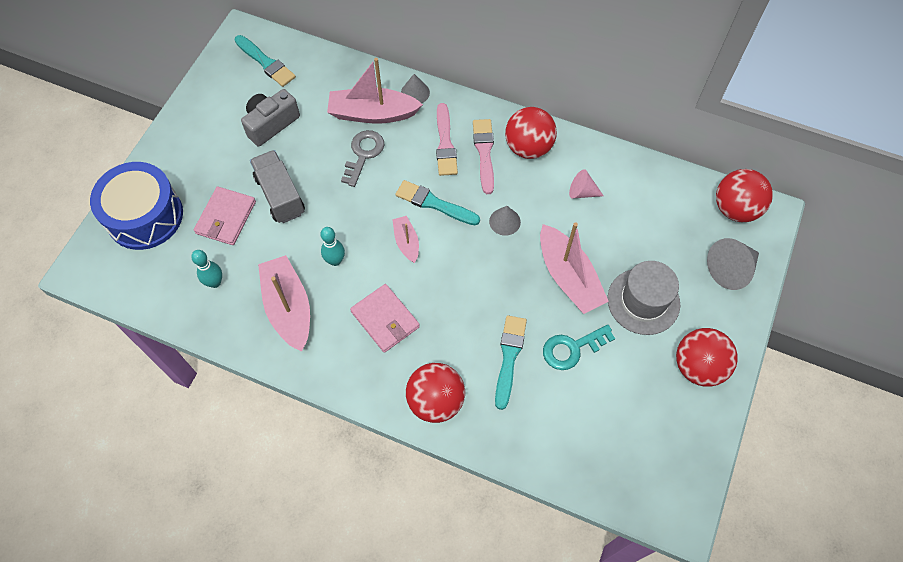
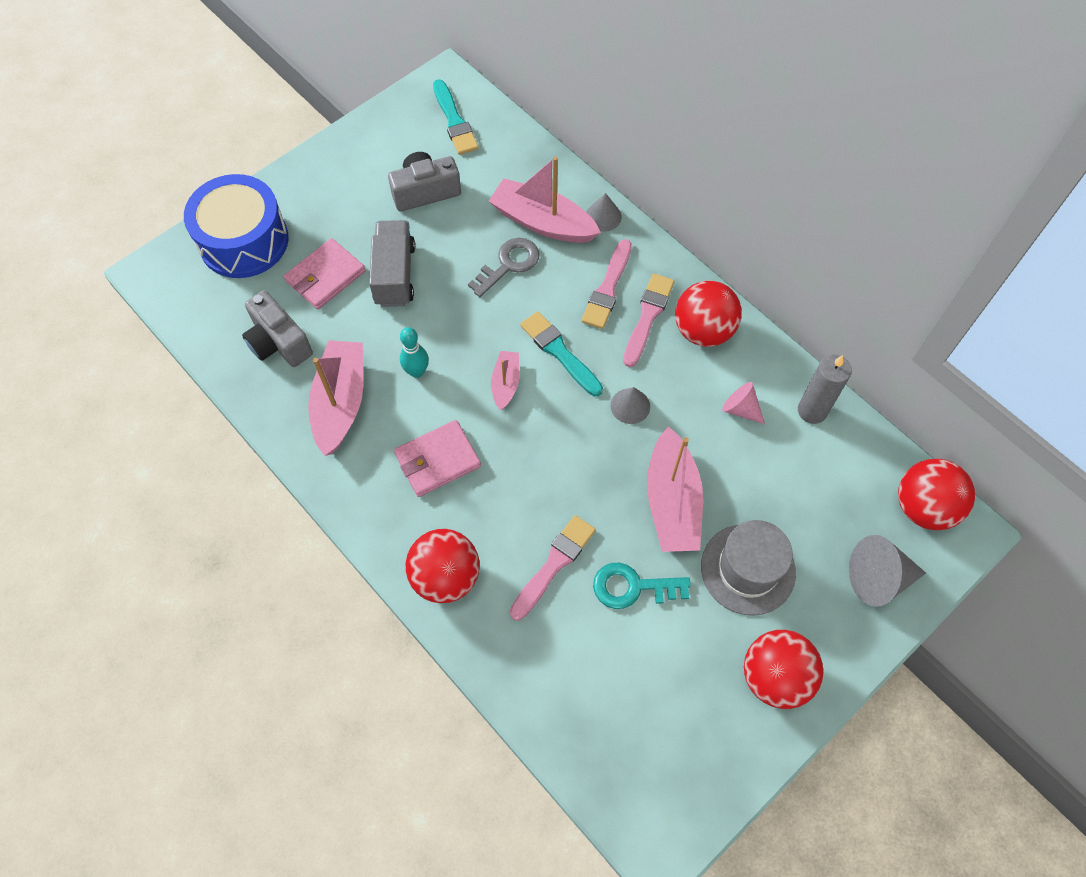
camera: 25 degrees right, 0 degrees up
turquoise bowling pin [191,250,222,288] -> grey camera [242,290,313,367]
pink wallet [350,284,420,353] -> pink wallet turned 75 degrees clockwise [394,420,481,497]
turquoise brush [495,315,527,410] -> pink brush [509,515,596,621]
none -> grey candle [798,354,852,424]

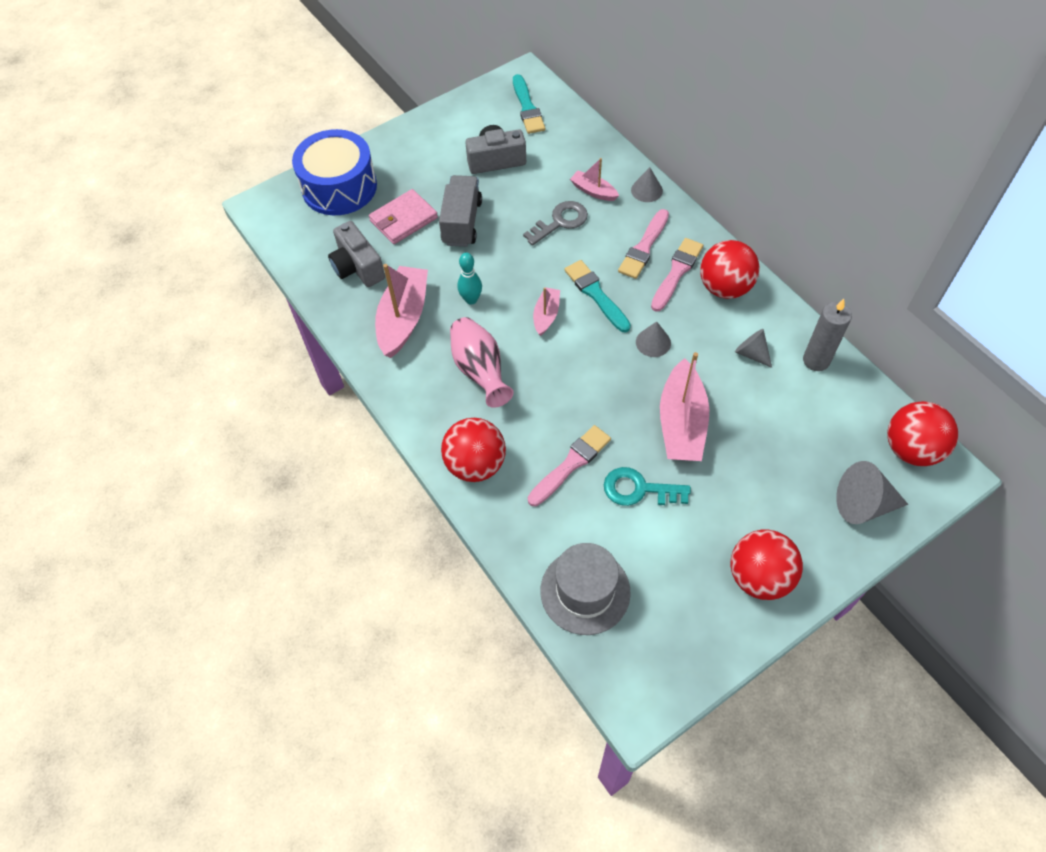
camera: 10 degrees right, 5 degrees down
pink wallet [394,420,481,497] -> pink vase [450,317,514,408]
pink boat [489,156,601,243] -> pink boat [570,158,619,201], size x0.53
grey hat [701,520,796,616] -> grey hat moved to [540,543,631,635]
pink cone [722,382,765,424] -> grey cone [735,329,772,368]

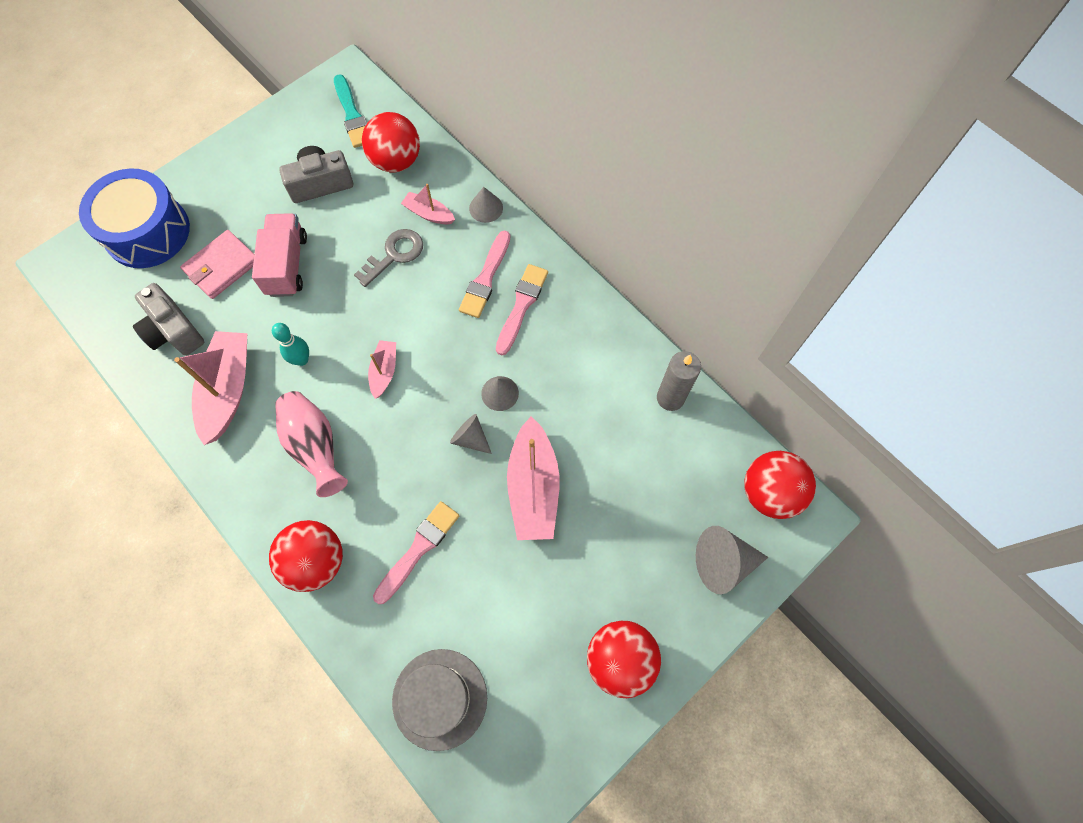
camera: 10 degrees left, 10 degrees up
grey truck [439,175,482,247] -> pink truck [252,213,307,297]
turquoise brush [564,260,631,332] -> none
turquoise key [604,467,691,506] -> none
red ball [700,240,760,299] -> red ball moved to [362,112,420,173]
grey cone [735,329,772,368] -> grey cone moved to [450,414,492,454]

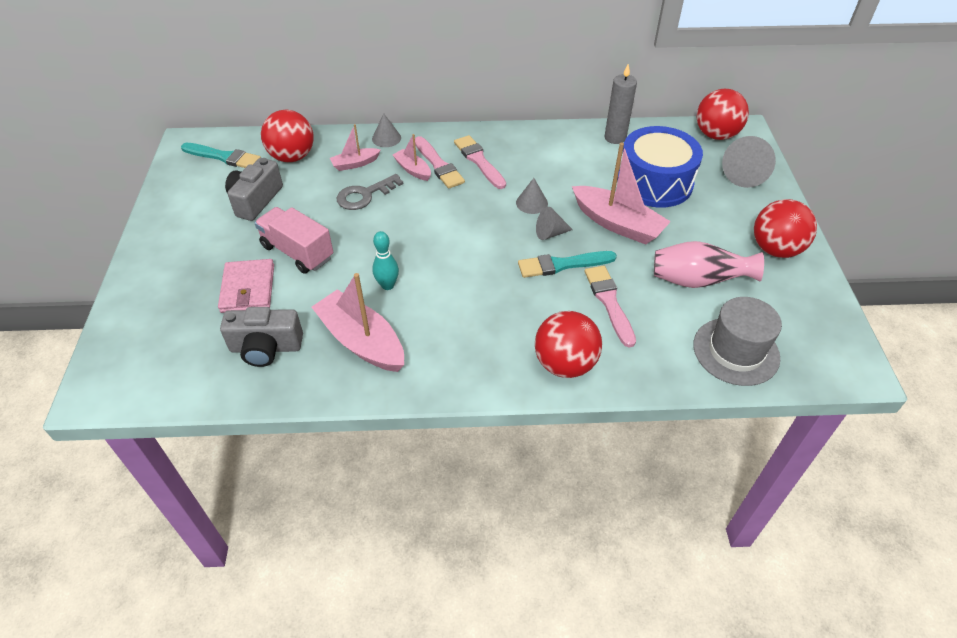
camera: 50 degrees left, 20 degrees down
blue drum [79,169,190,268] -> blue drum moved to [617,126,703,208]
pink vase [275,391,348,497] -> pink vase moved to [654,241,764,288]
grey key [354,229,423,287] -> grey key turned 120 degrees counterclockwise [337,174,404,210]
pink boat [368,340,396,399] -> pink boat moved to [393,134,431,181]
none -> turquoise brush [518,251,617,278]

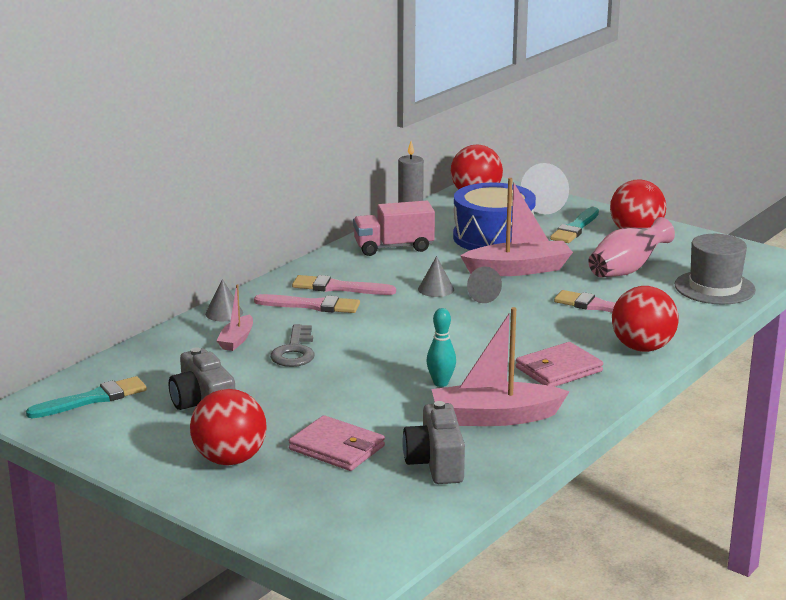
camera: 50 degrees left, 25 degrees down
grey camera [220,307,303,367] -> grey camera turned 135 degrees clockwise [402,401,465,484]
pink truck [254,207,333,274] -> pink truck moved to [353,200,435,256]
red ball [261,110,314,162] -> red ball moved to [190,389,267,465]
pink boat [393,134,431,181] -> none
turquoise brush [518,251,617,278] -> turquoise brush moved to [550,207,599,243]
none -> pink wallet [516,342,603,387]

